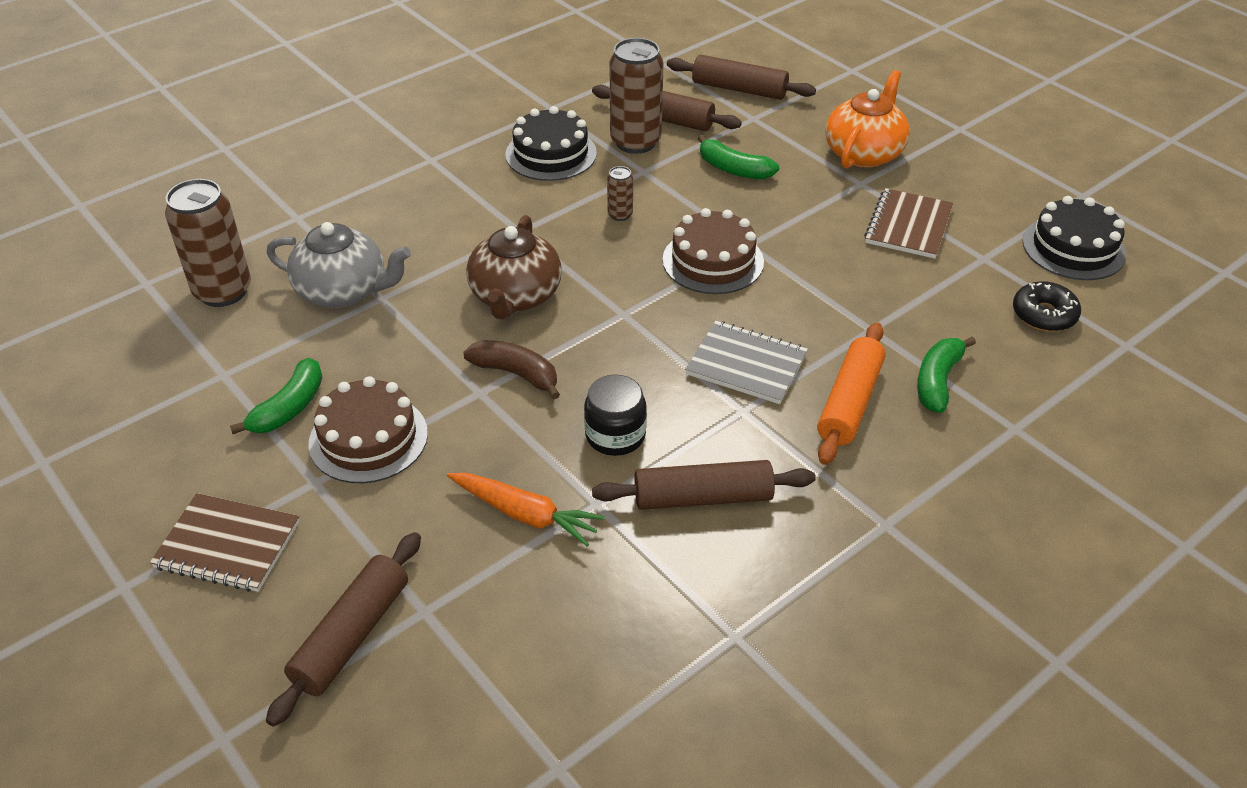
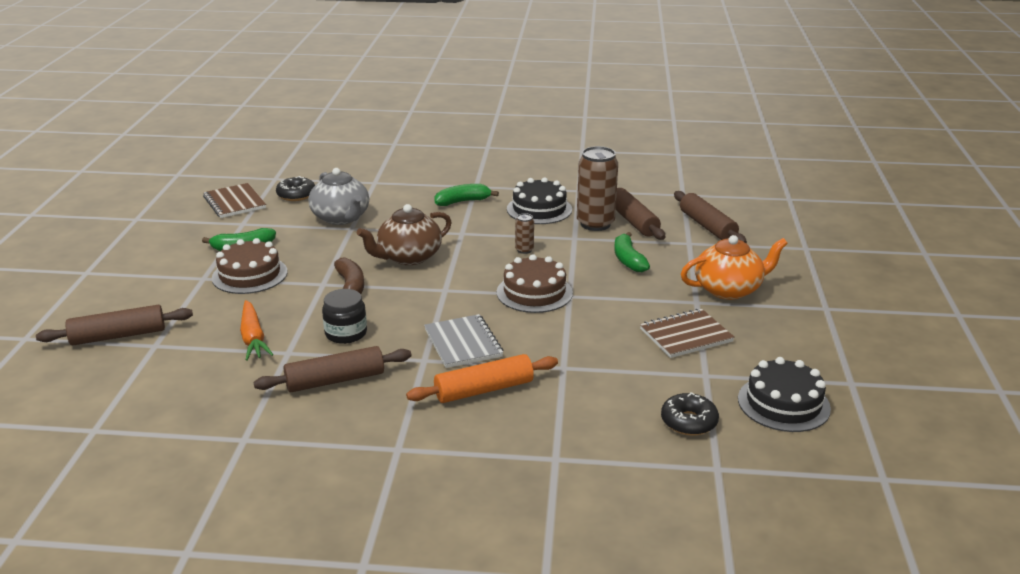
camera: 45 degrees right, 15 degrees down
brown notebook [150,493,299,592] -> brown notebook moved to [203,183,266,218]
brown can [165,179,251,307] -> black donut [276,176,315,201]
brown rolling pin [592,460,815,510] -> brown rolling pin turned 60 degrees counterclockwise [254,346,412,392]
green banana [917,336,976,413] -> green banana moved to [434,184,499,206]

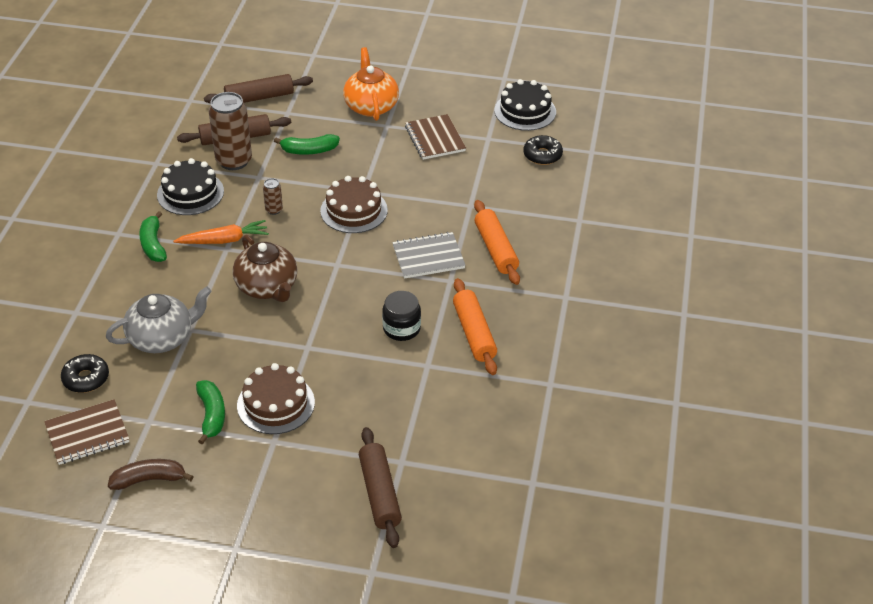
camera: 85 degrees left, 15 degrees up
orange carrot [240,300,273,361] -> orange carrot moved to [173,220,269,244]
brown rolling pin [254,346,412,392] -> orange rolling pin [453,278,497,375]
brown banana [334,258,364,294] -> brown banana moved to [108,459,194,490]

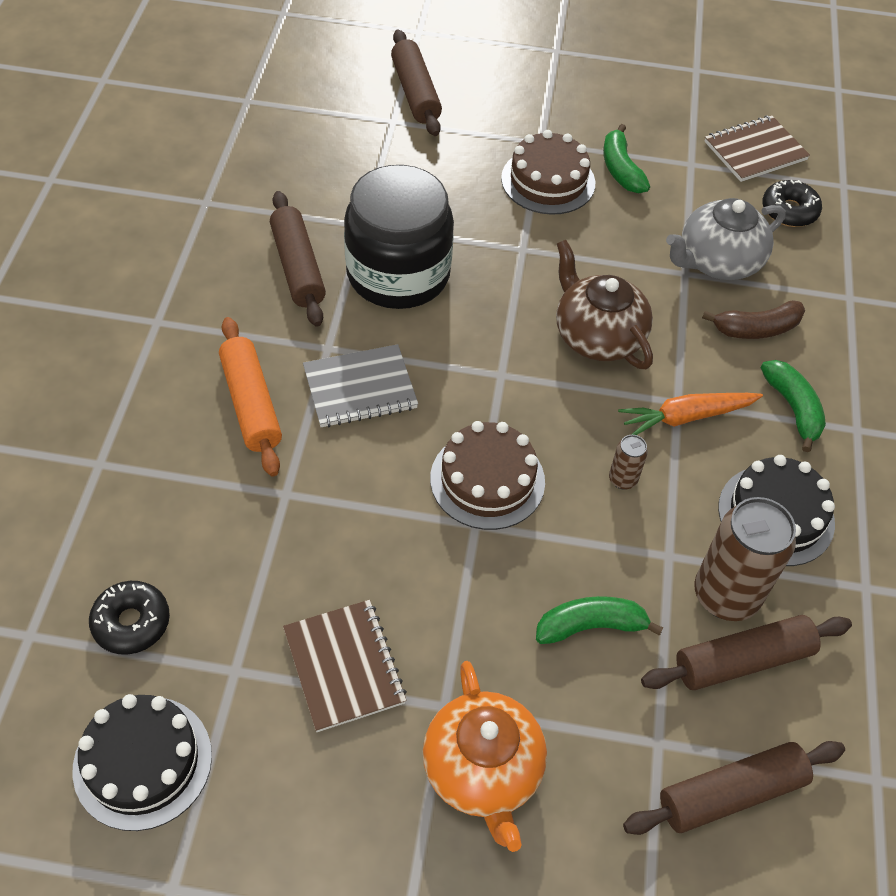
camera: 175 degrees right, 10 degrees up
brown banana [108,459,194,490] -> brown banana moved to [702,300,805,339]
black jar [382,291,421,341] -> black jar [344,165,454,309], size x1.98
orange rolling pin [453,278,497,375] -> brown rolling pin [270,191,326,327]

